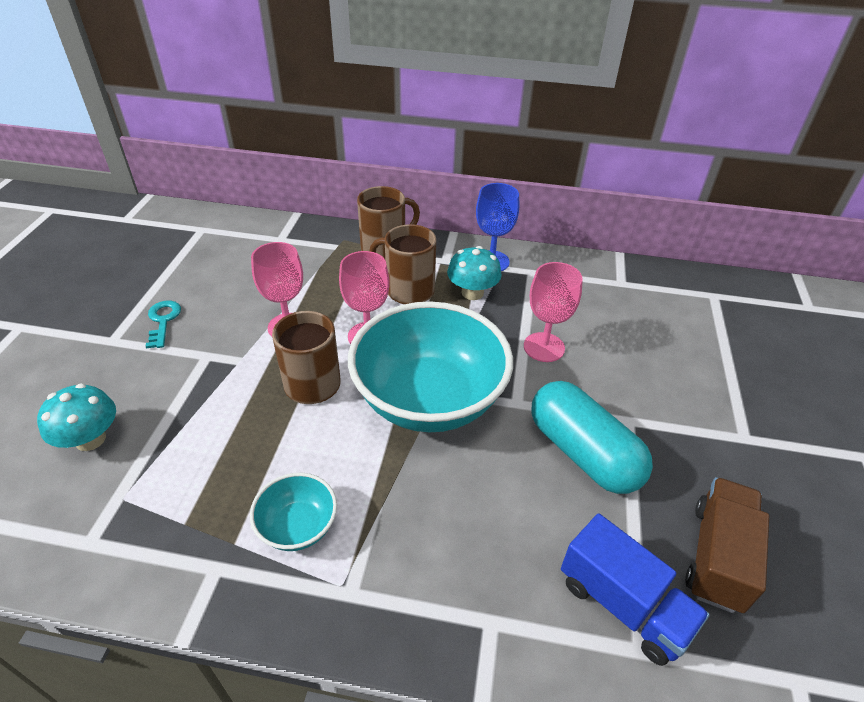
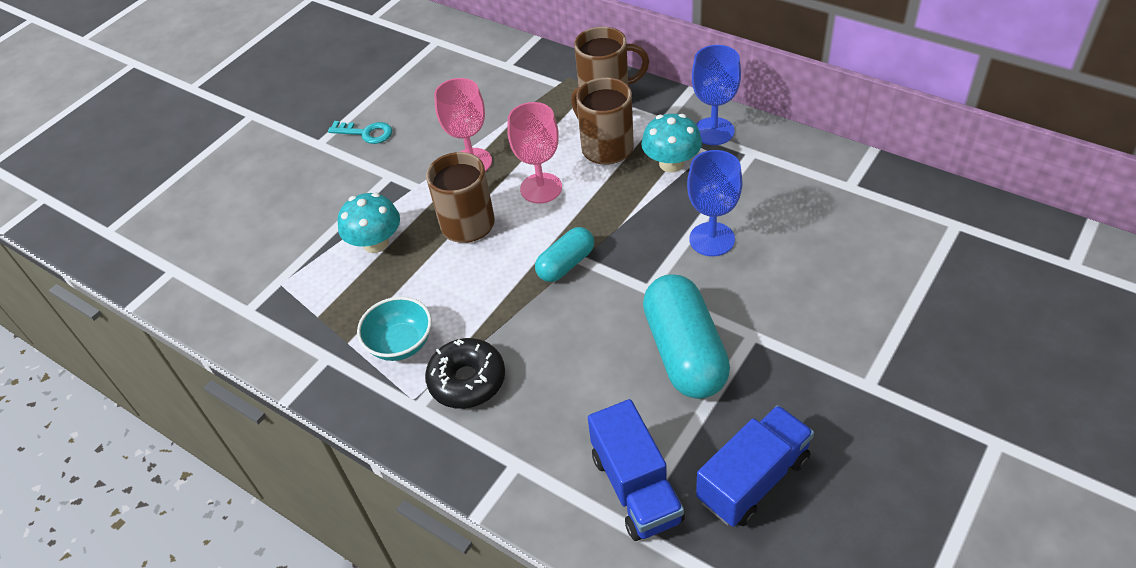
camera: 30 degrees right, 5 degrees up
turquoise mushroom [37,383,116,451] -> turquoise mushroom moved to [337,193,400,253]
turquoise key [145,301,181,348] -> turquoise key turned 90 degrees clockwise [328,121,392,144]
turquoise bowl [348,302,513,433] -> turquoise capsule [535,227,594,282]
pink goblet [524,262,583,362] -> blue goblet [687,150,743,256]
brown truck [685,477,769,613] -> blue truck [696,405,814,527]
none -> black donut [425,338,505,409]

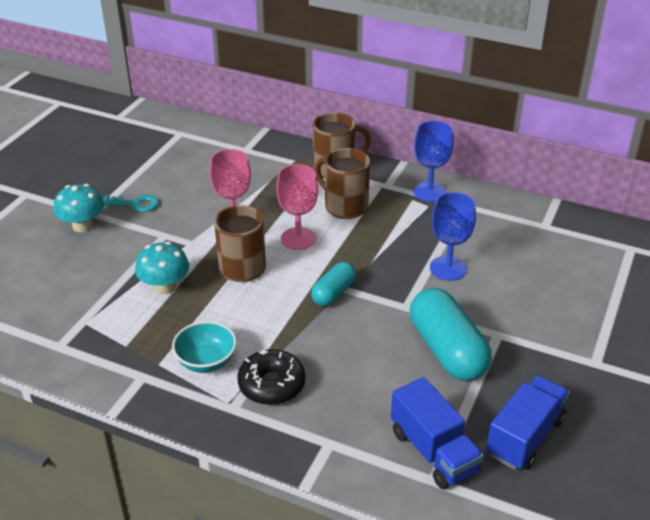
camera: 15 degrees left, 10 degrees down
turquoise mushroom [641,114,702,172] -> turquoise mushroom moved to [54,184,104,232]

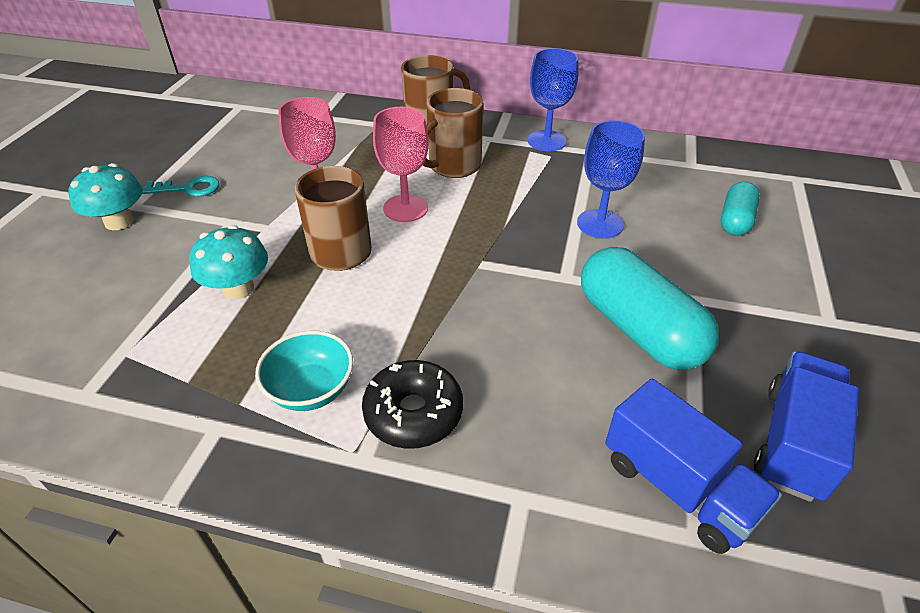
camera: 10 degrees left, 5 degrees up
turquoise capsule [311,262,356,306] -> turquoise capsule moved to [721,181,760,236]
brown mug [315,148,370,219] -> brown mug turned 75 degrees counterclockwise [423,88,483,178]

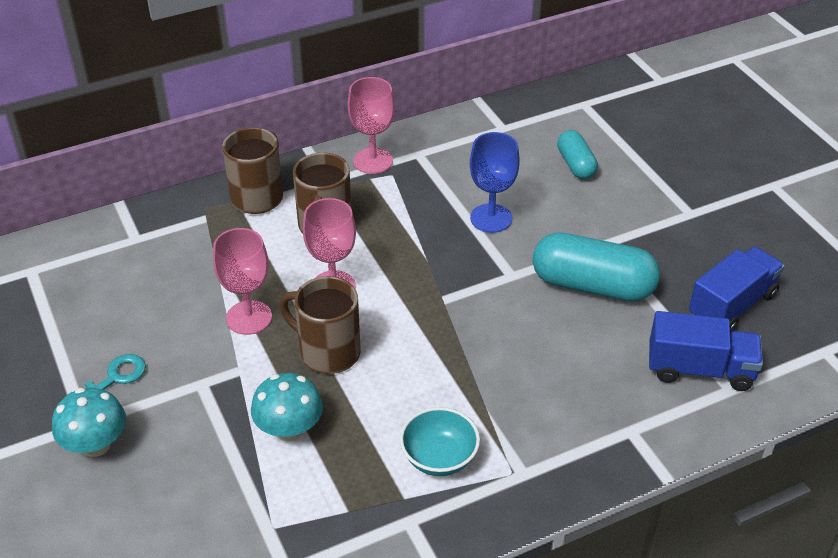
camera: 40 degrees left, 0 degrees up
black donut [362,360,463,449] -> none
blue goblet [528,48,578,151] -> pink goblet [348,77,395,174]
blue truck [754,351,859,502] -> blue truck turned 60 degrees clockwise [689,247,785,333]

